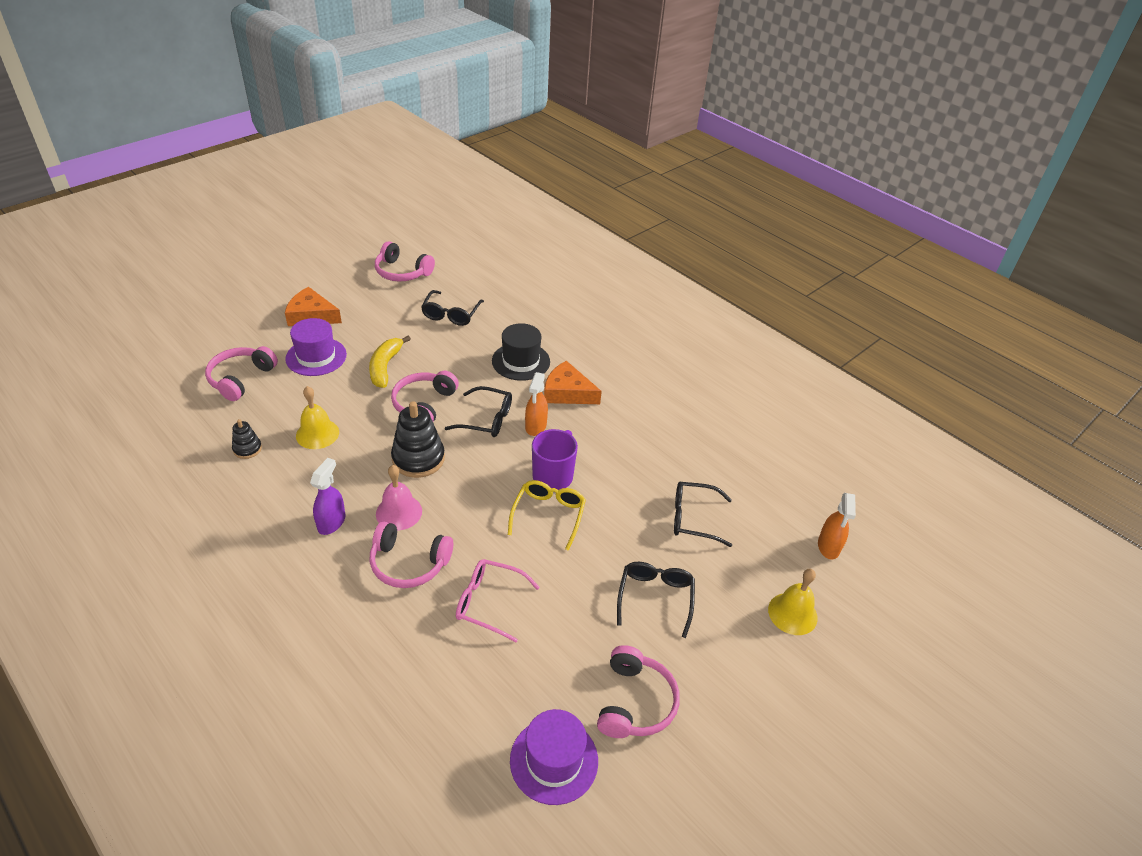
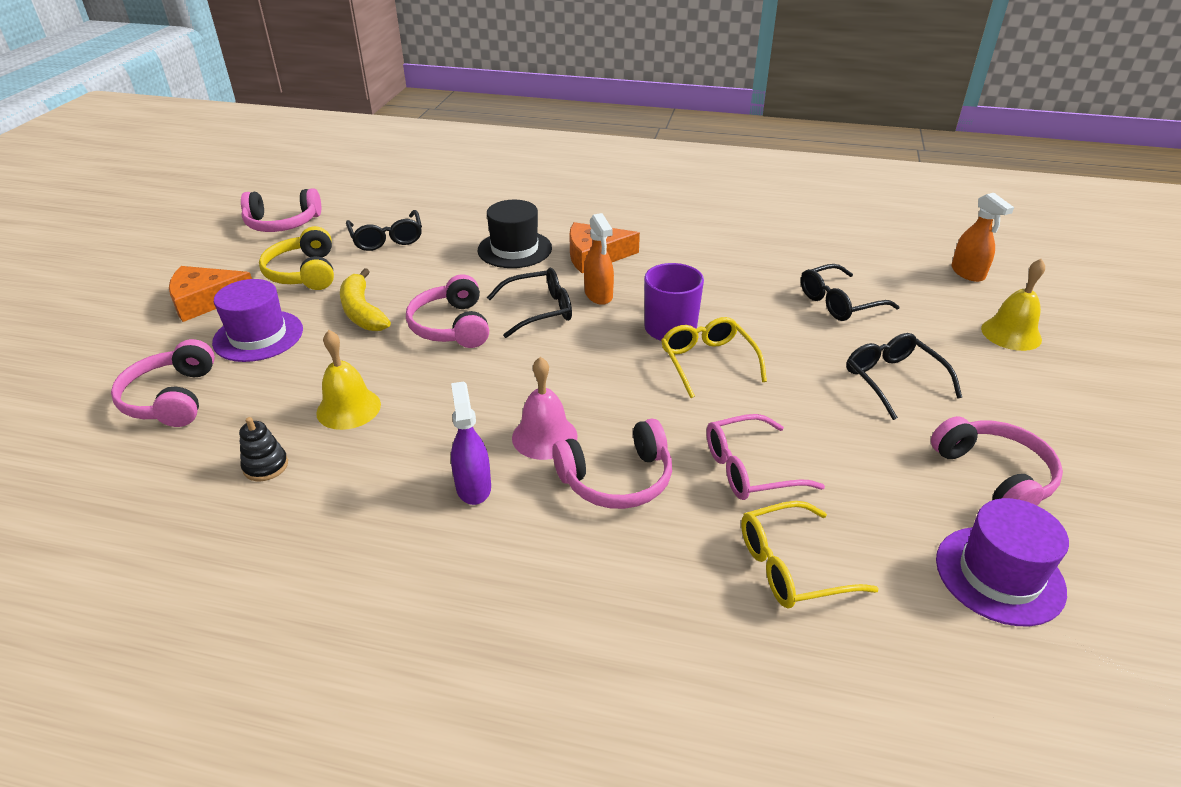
camera: 30 degrees left, 5 degrees down
black stacking toy [391,401,445,478] -> none
none -> yellow headphones [259,226,334,290]
none -> yellow glasses [741,501,879,608]

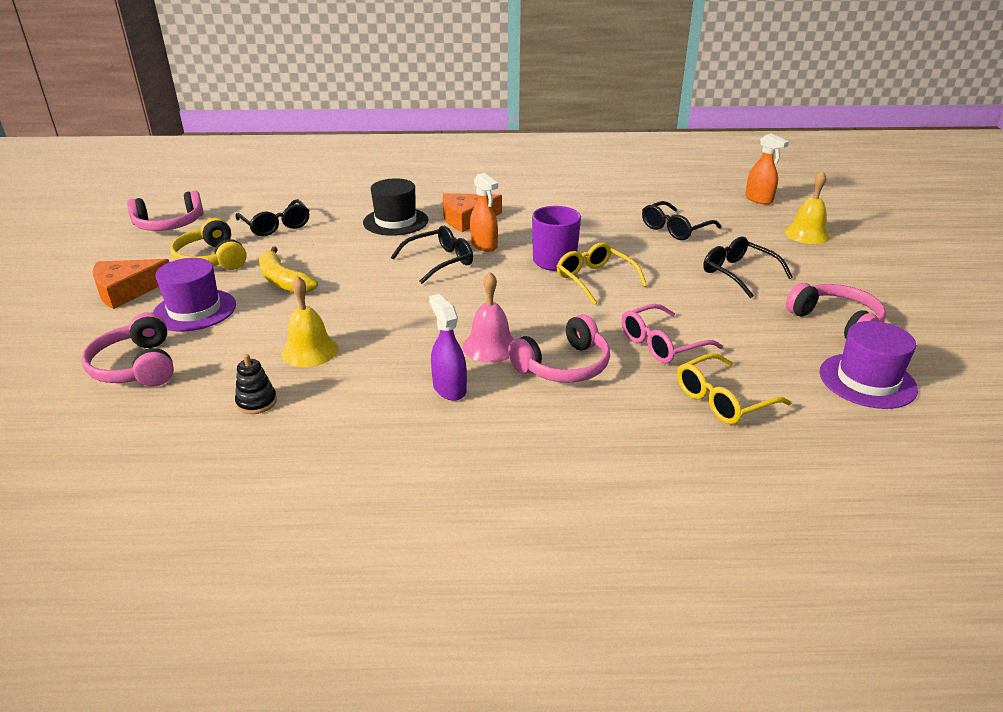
camera: 15 degrees left, 5 degrees down
pink headphones [406,274,489,348] -> none

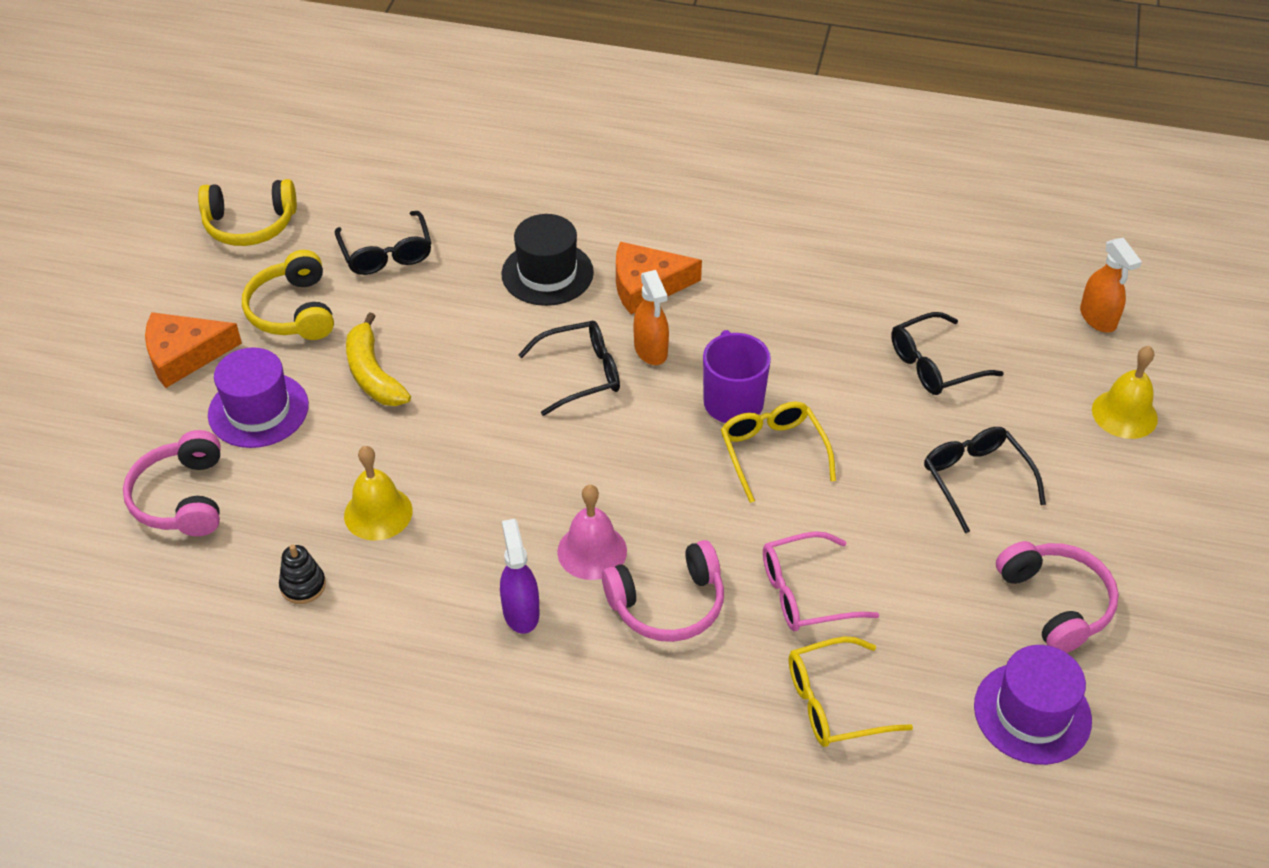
camera: 15 degrees right, 15 degrees up
pink headphones [127,190,204,231] -> yellow headphones [198,179,297,246]

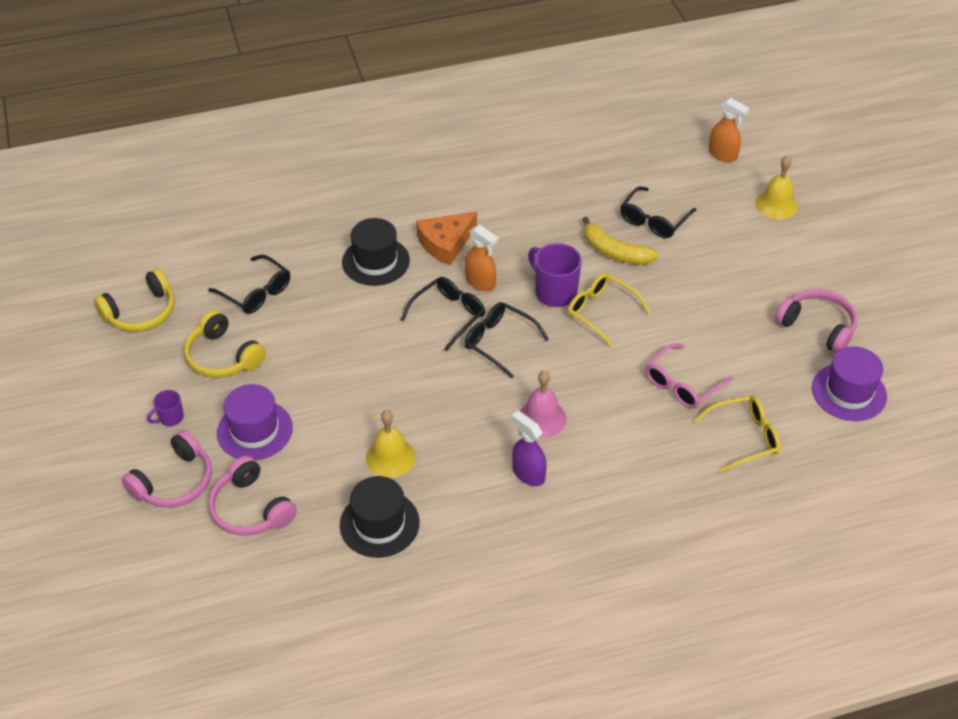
camera: 30 degrees left, 0 degrees up
orange cheese [145,312,242,388] -> purple mug [147,390,184,426]
black stacking toy [279,545,326,604] -> black hat [340,476,420,558]
yellow banana [346,312,411,406] -> yellow banana moved to [582,217,659,265]
pink headphones [602,540,724,642] -> pink headphones moved to [122,430,212,508]
yellow glasses [789,637,913,747] -> yellow glasses turned 150 degrees counterclockwise [694,396,781,473]
black glasses [924,427,1046,533] -> black glasses moved to [465,302,549,378]

